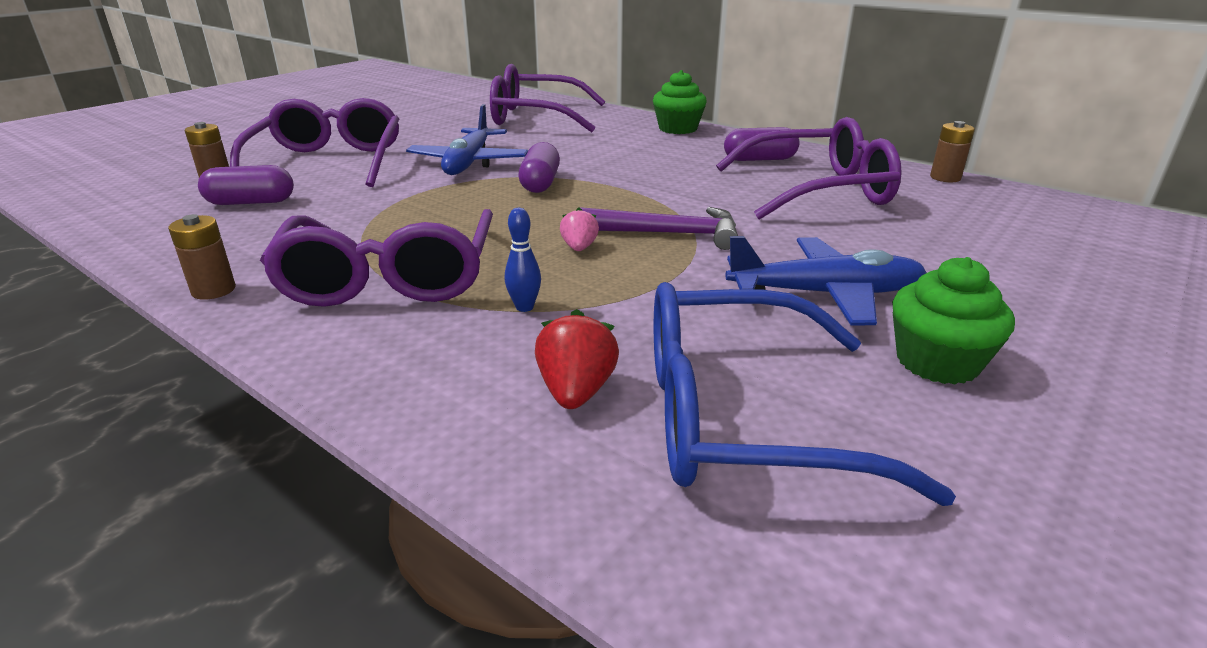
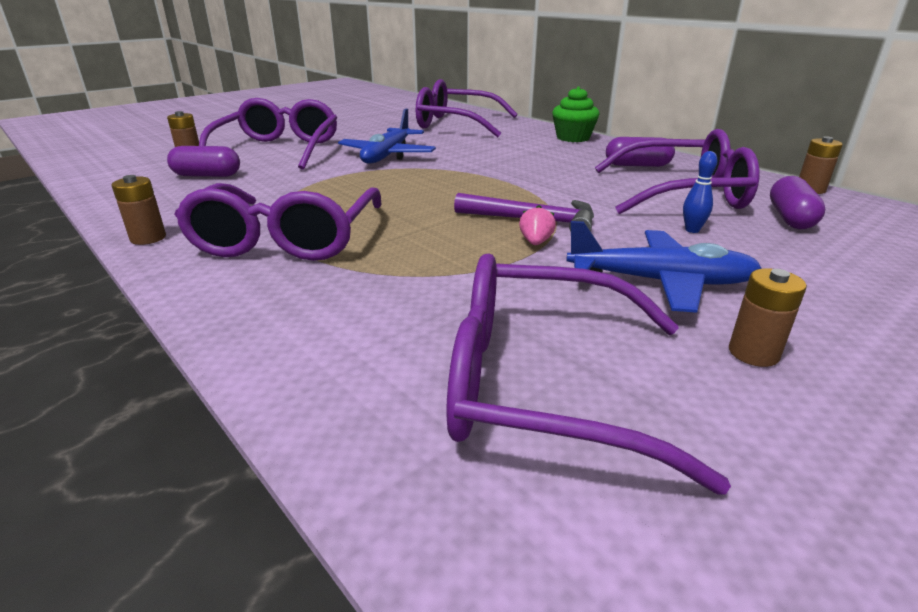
camera: 10 degrees right, 0 degrees up
blue bowling pin [505,208,541,312] -> blue bowling pin moved to [683,151,717,233]
purple capsule [518,142,560,193] -> purple capsule moved to [770,176,825,229]
red strawberry [535,309,619,409] -> none
pink strawberry [560,208,599,251] -> pink strawberry moved to [519,205,556,245]
blue glasses [654,282,956,506] -> purple glasses [446,253,731,495]
green cupcake [892,257,1015,384] -> brown battery [729,268,807,367]

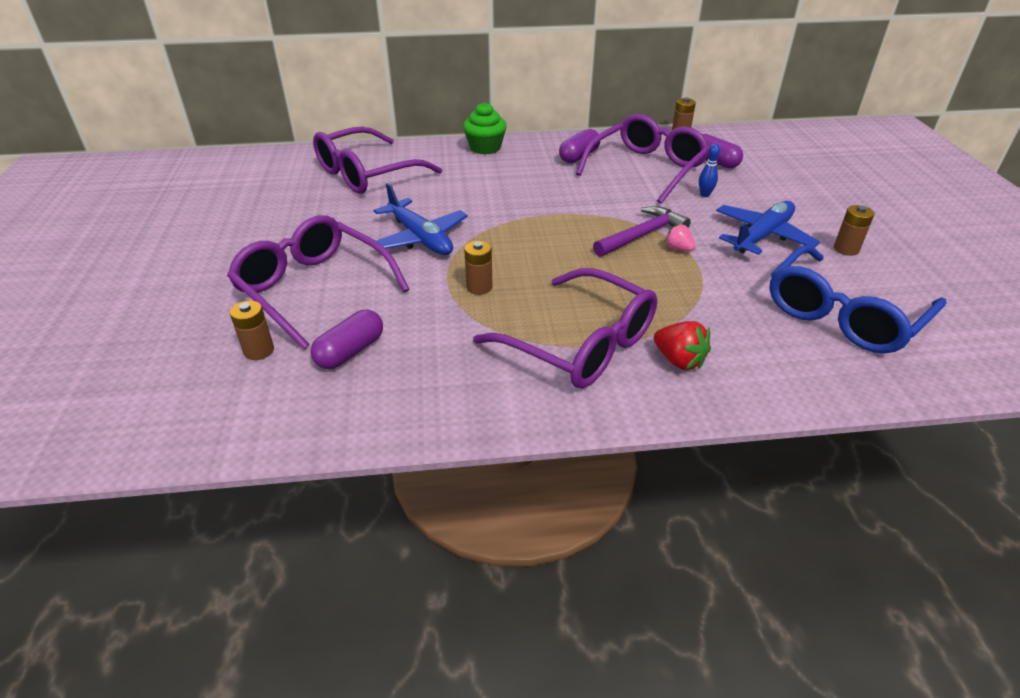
camera: 55 degrees left, 10 degrees up
brown battery [112,175,166,245] -> brown battery moved to [464,241,492,295]
purple glasses [446,253,731,495] -> blue glasses [769,245,946,354]
none -> red strawberry [654,321,711,370]

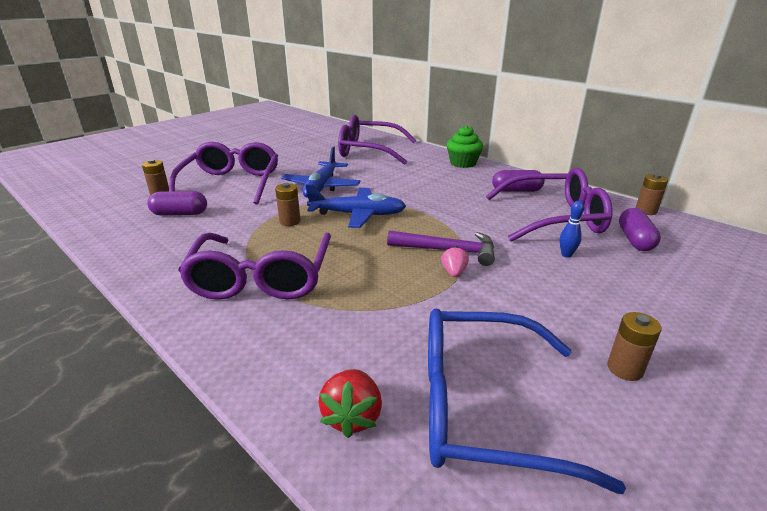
camera: 50 degrees right, 10 degrees down
red strawberry [654,321,711,370] -> red strawberry moved to [318,369,382,438]
blue plane [716,201,820,255] -> blue plane moved to [306,184,406,228]

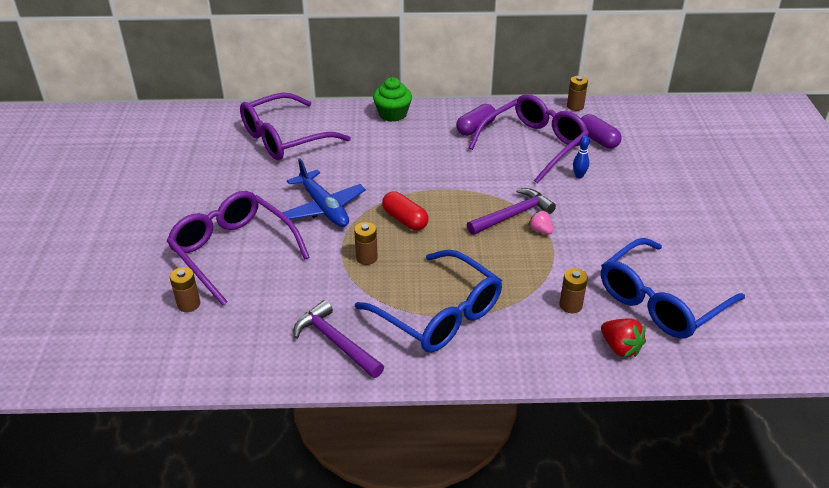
camera: 45 degrees left, 10 degrees up
purple capsule [147,191,207,215] -> none
purple glasses [178,233,331,300] -> blue glasses [355,250,502,352]
blue plane [306,184,406,228] -> red capsule [382,191,428,230]
brown battery [607,312,661,381] -> brown battery moved to [559,268,588,313]
none -> purple hammer [294,300,384,378]

